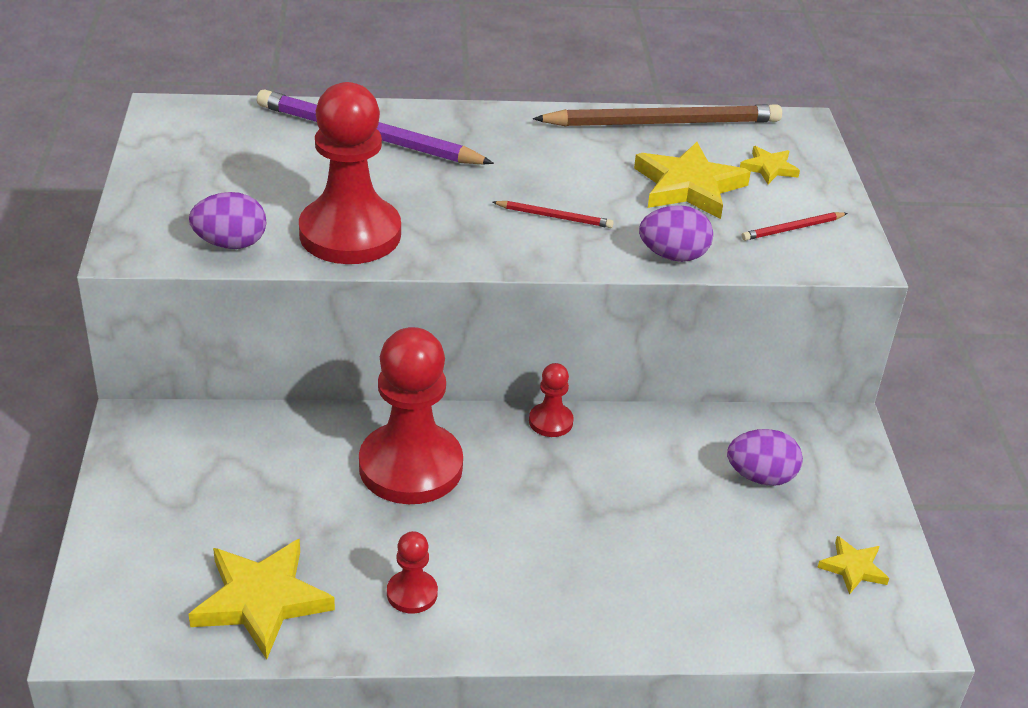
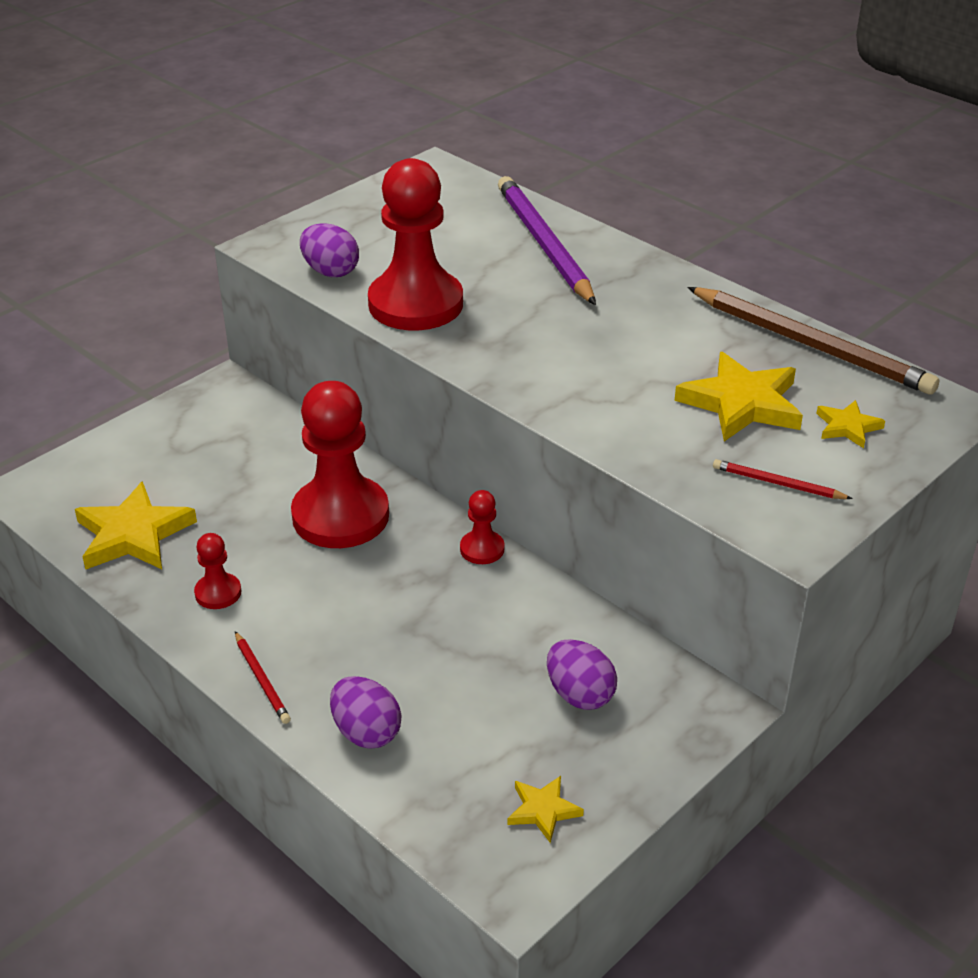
camera: 50 degrees right, 0 degrees up
red pencil [492,201,614,228] -> red pencil moved to [235,631,291,724]
purple egg [639,205,713,262] -> purple egg moved to [330,676,401,749]

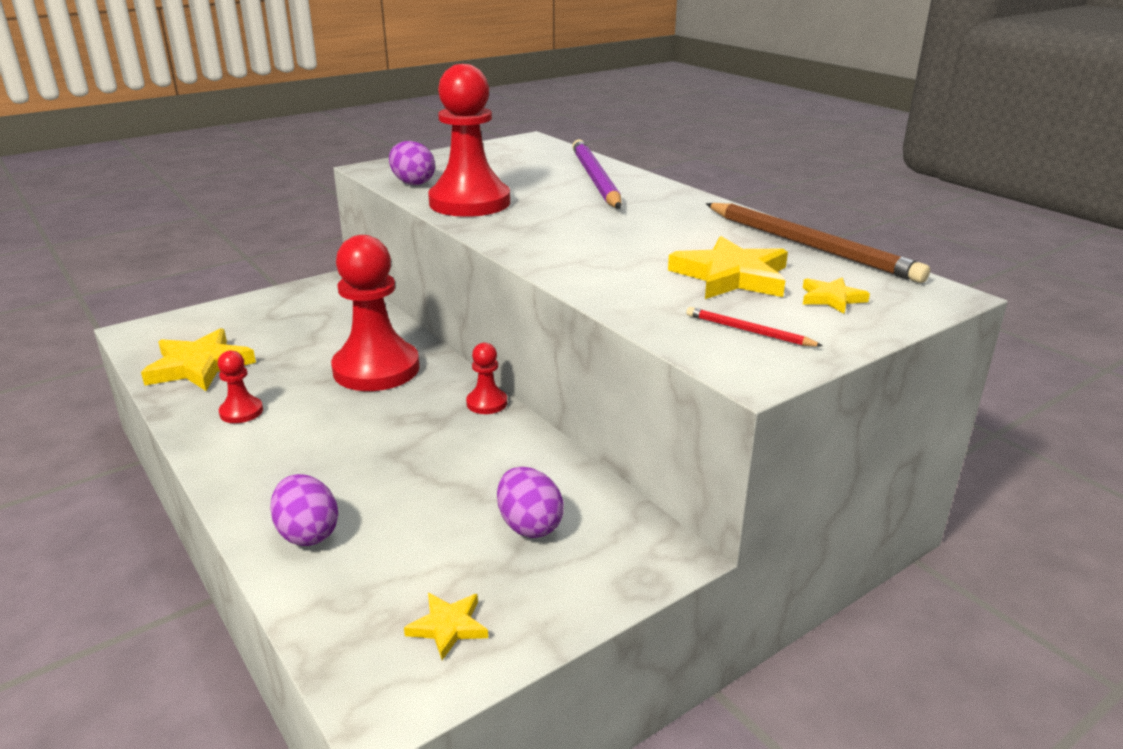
camera: 10 degrees right, 10 degrees down
red pencil [235,631,291,724] -> none

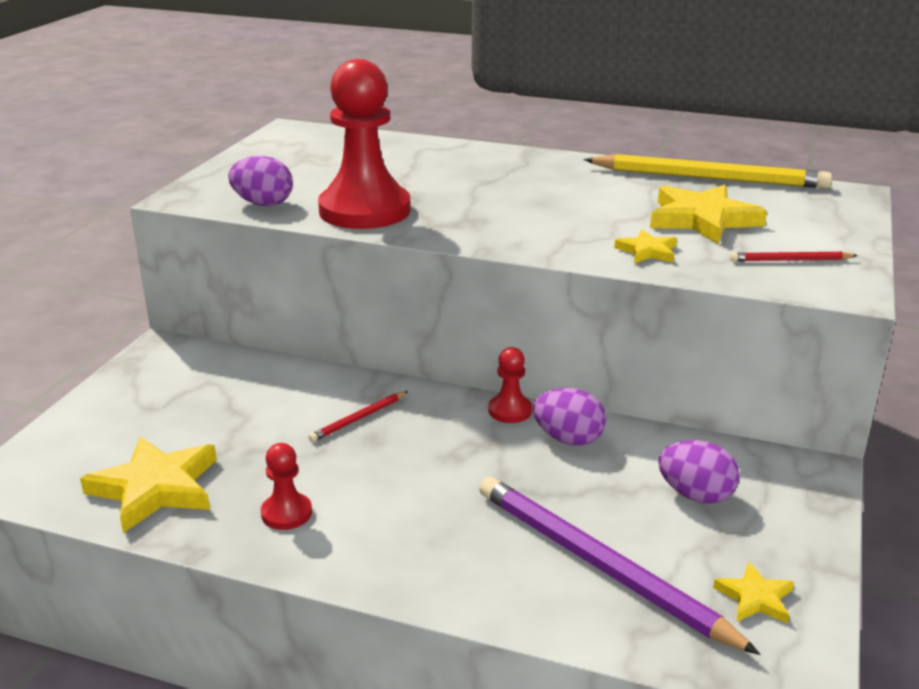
camera: 35 degrees left, 0 degrees up
purple egg [270,474,338,546] -> purple egg moved to [533,388,606,446]
red pawn [331,235,420,391] -> red pencil [308,391,408,442]
purple pencil [572,139,621,209] -> purple pencil moved to [479,477,760,655]
brown pencil [706,203,930,283] -> yellow pencil [584,154,832,188]
yellow star [803,277,870,314] -> yellow star moved to [614,230,677,263]

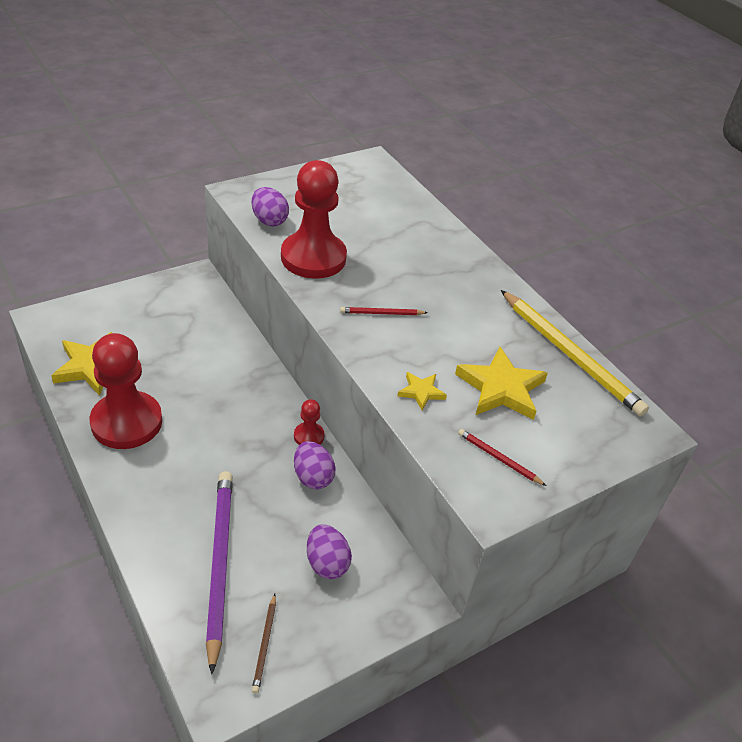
camera: 35 degrees right, 15 degrees up
red pawn [261,443,312,530] -> red pawn [90,333,162,449], size x2.24
red pencil [308,391,408,442] -> red pencil moved to [340,307,428,315]
yellow star [713,562,794,623] -> brown pencil [252,594,276,694]

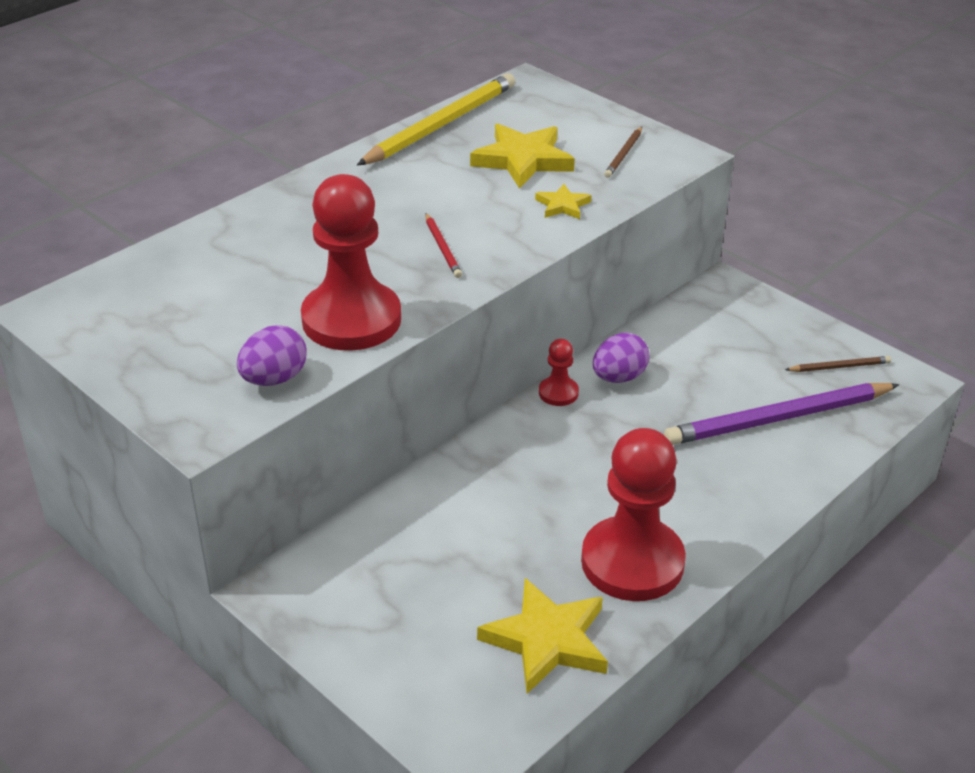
camera: 100 degrees left, 5 degrees down
purple egg [307,524,352,579] -> none
red pencil [458,429,546,486] -> brown pencil [604,127,642,178]

